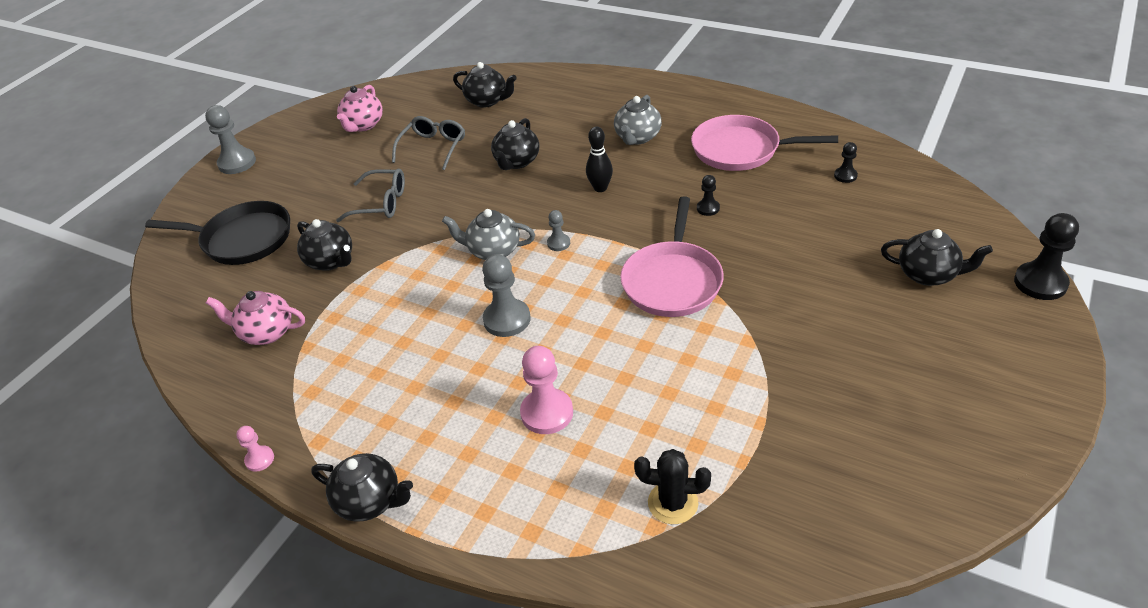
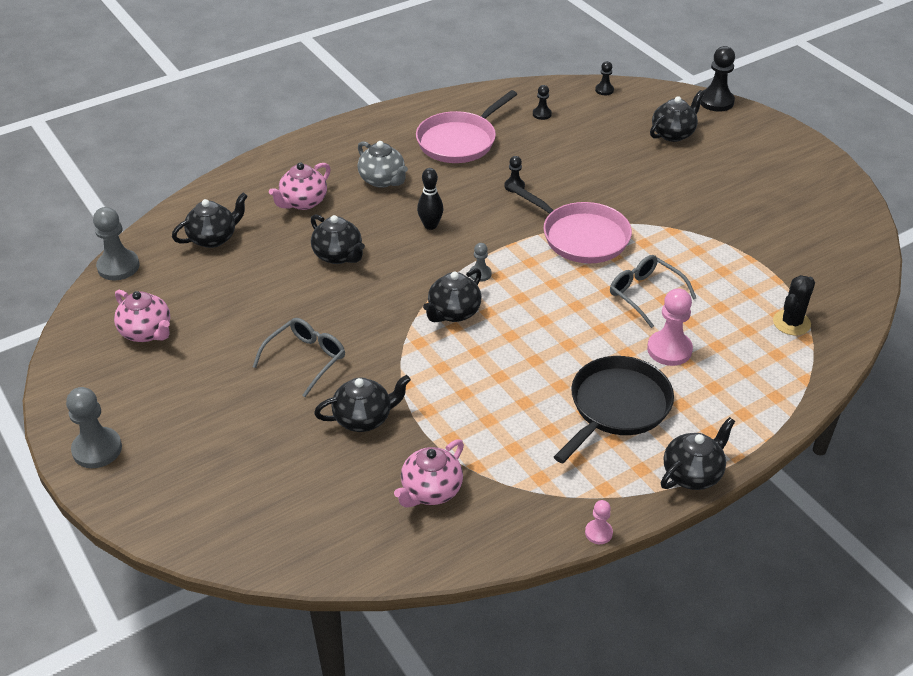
camera: 65 degrees left, 0 degrees up
black pan [145,201,290,265] -> black pan moved to [554,356,674,464]
grey glasses [392,116,465,170] -> grey glasses moved to [610,255,696,328]
grey teapot [442,209,535,260] -> black teapot [423,268,482,322]
grey pawn [482,254,531,337] -> grey pawn moved to [93,207,140,281]
none -> pink teapot [269,162,331,210]
none -> black pawn [595,61,614,95]

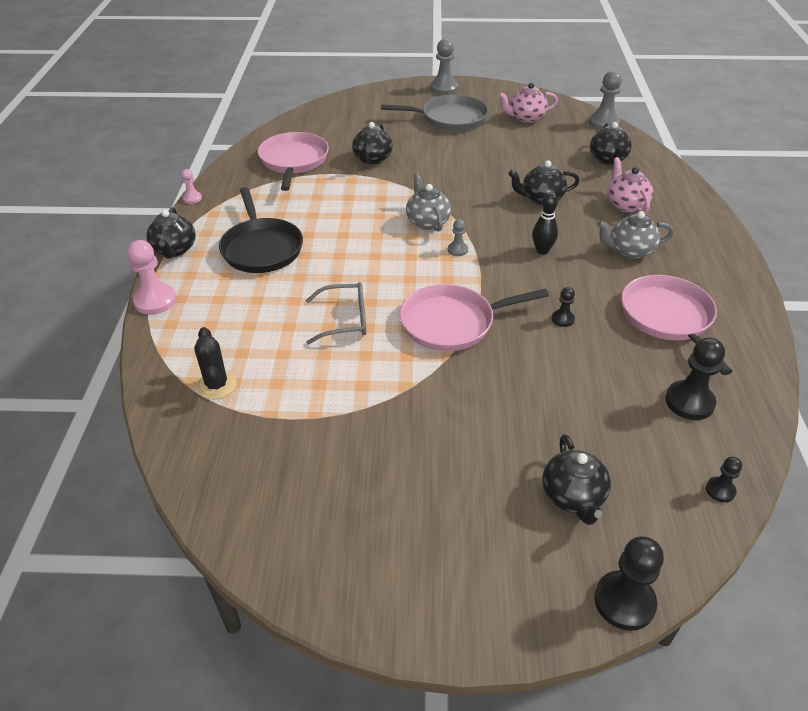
camera: 125 degrees right, 0 degrees up
grey glasses [253,318,345,397] -> none
pink teapot [394,439,464,507] -> pink pan [258,132,329,191]
black teapot [423,268,482,322] -> grey teapot [406,173,451,232]
black pawn [533,85,552,120] -> black pawn [665,338,725,420], size x1.87
pink pawn [647,288,693,366] -> pink pawn moved to [127,240,176,315]
none -> grey pan [381,95,488,131]

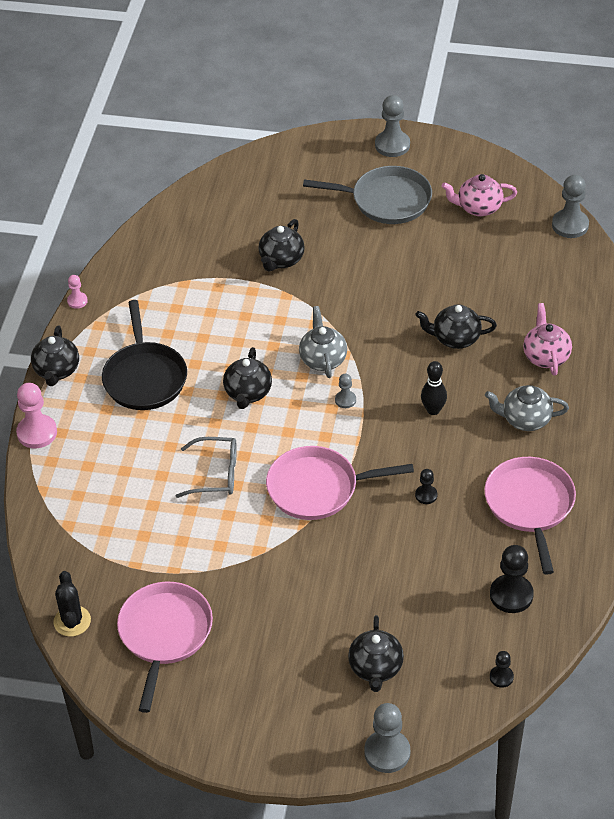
camera: 10 degrees right, 5 degrees up
black cactus [194,327,237,399] -> black cactus moved to [53,571,91,637]
pink pan [258,132,329,191] -> pink pan moved to [117,582,213,713]
black teapot [590,122,632,165] -> black teapot moved to [223,347,272,409]
black pawn [594,536,664,631] -> grey pawn [364,703,410,773]

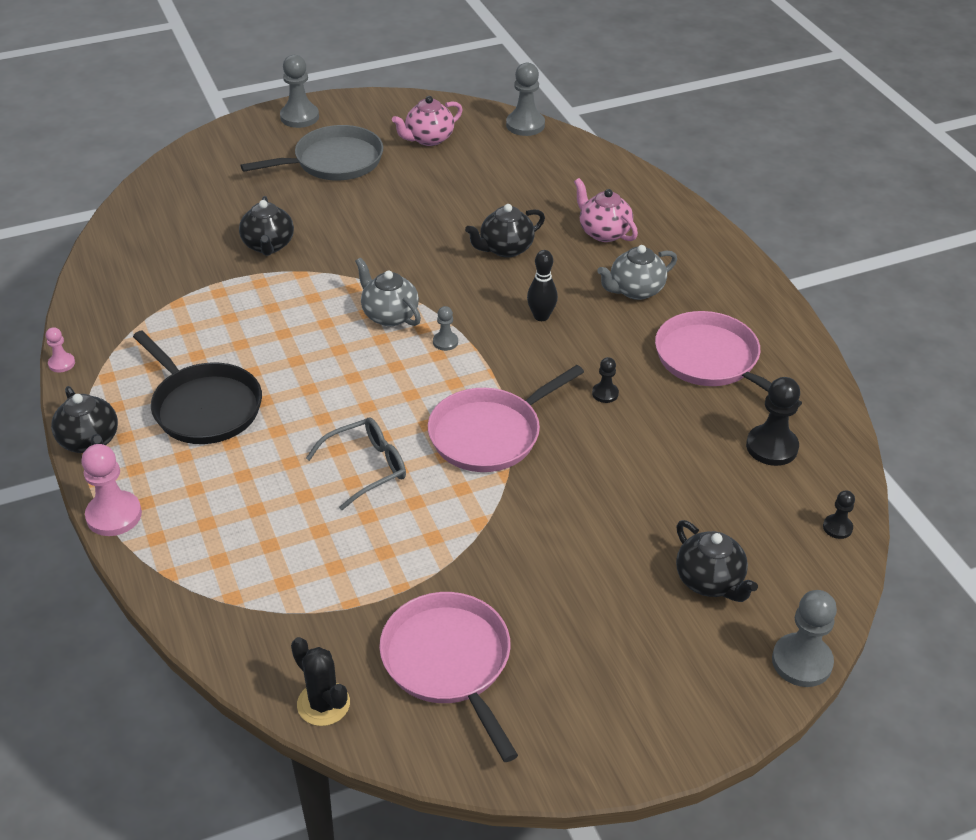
camera: 35 degrees left, 5 degrees down
black teapot [223,347,272,409] -> none

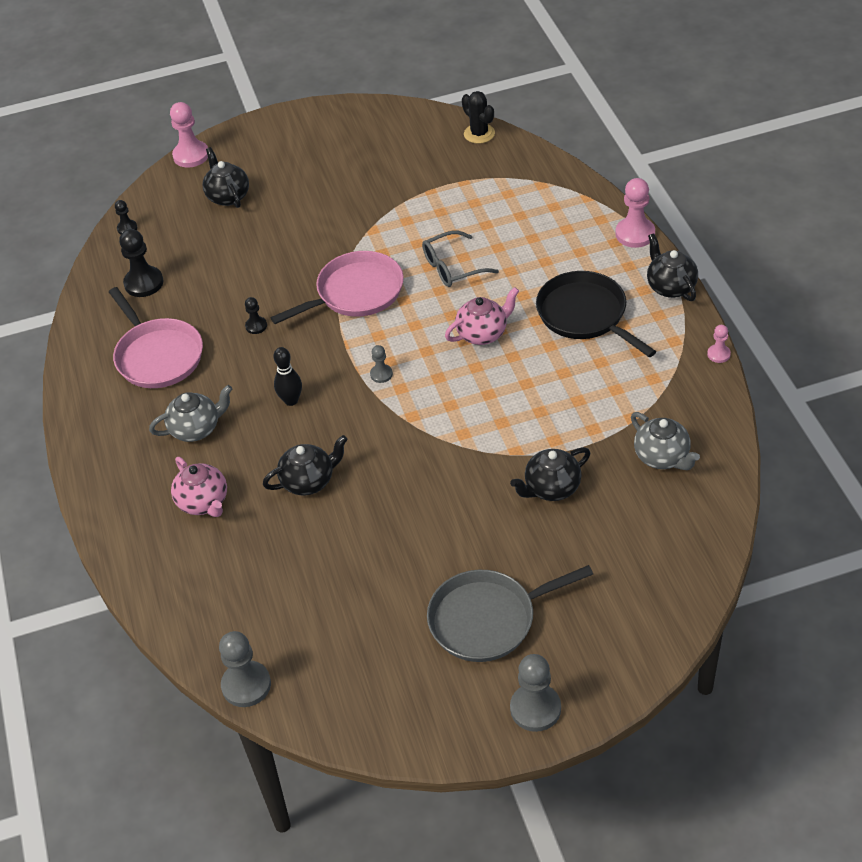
camera: 170 degrees left, 5 degrees up
black teapot [239,196,294,256] -> black teapot turned 120 degrees counterclockwise [510,447,590,501]
grey teapot [355,258,421,326] -> grey teapot moved to [631,412,700,470]
pink pan [379,592,518,762] -> none
pink teapot [392,96,463,146] -> pink teapot moved to [445,287,519,345]
grey pawn [772,590,837,687] -> pink pawn [170,102,208,168]

